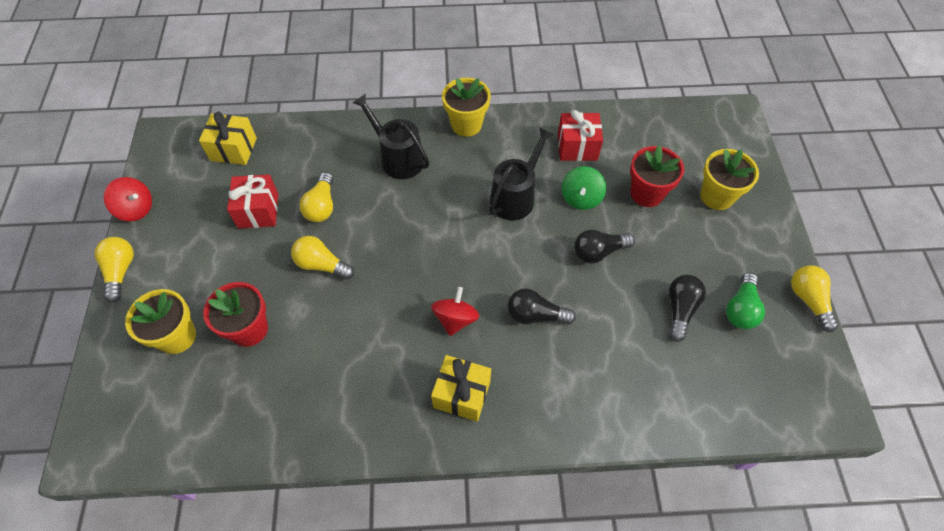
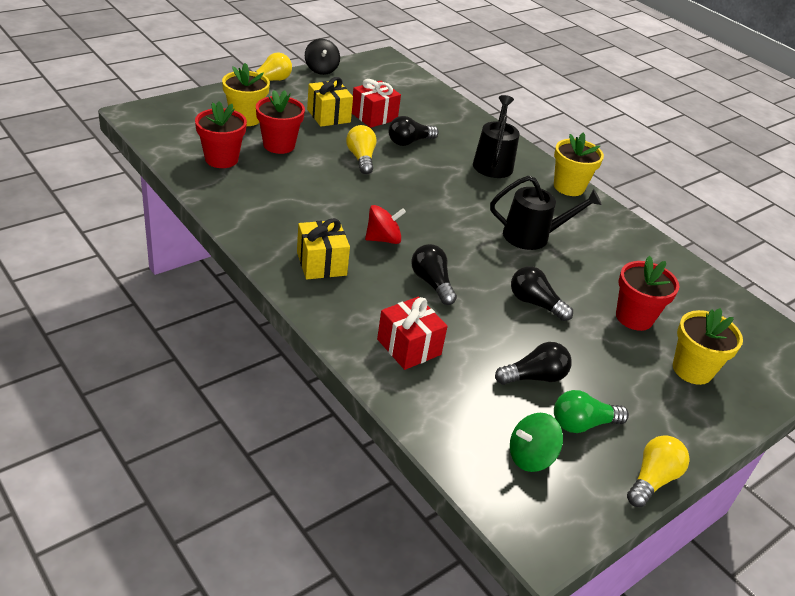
camera: 50 degrees right, 20 degrees down
red spinning top [104,177,152,221] -> black spinning top [305,39,340,75]
yellow gift [199,112,257,165] -> yellow gift moved to [307,77,353,127]
yellow light bulb [299,172,333,222] -> black light bulb [388,116,439,146]
red gift [558,110,603,161] -> red gift moved to [377,297,448,370]
green spinning top [562,166,606,210] -> green spinning top moved to [510,413,563,472]
none -> red flower pot [195,101,247,168]

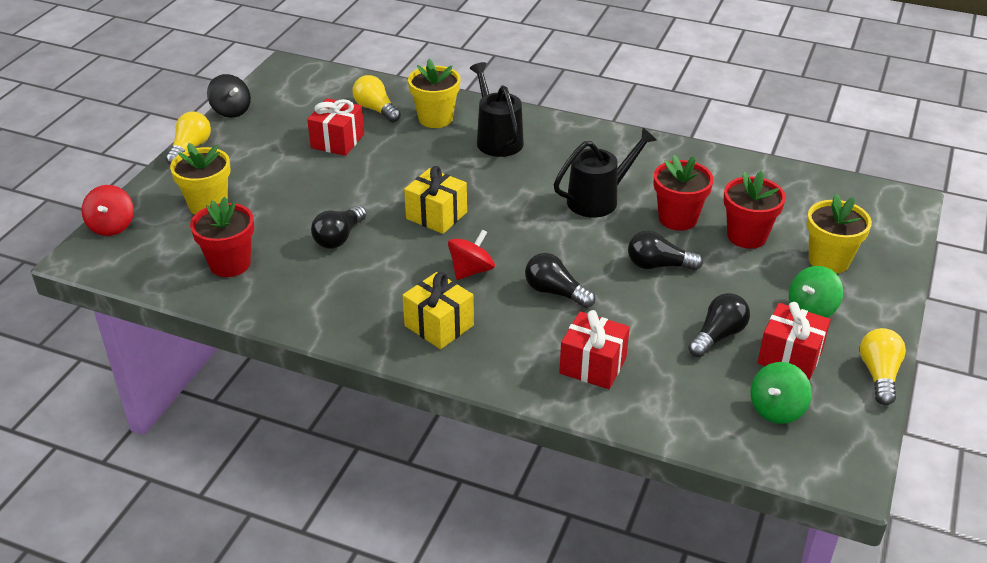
camera: 25 degrees left, 0 degrees up
red flower pot [256,90,305,154] -> red flower pot moved to [654,155,714,231]
yellow gift [307,77,353,127] -> yellow gift moved to [404,166,467,234]
yellow light bulb [346,125,377,174] -> yellow light bulb moved to [353,75,401,122]
black light bulb [388,116,439,146] -> black light bulb moved to [311,205,367,249]
yellow flower pot [554,132,604,196] -> yellow flower pot moved to [408,59,460,128]
green light bulb [554,390,629,433] -> red gift [757,302,831,380]
none -> red spinning top [82,185,134,236]
none -> green spinning top [789,266,843,318]

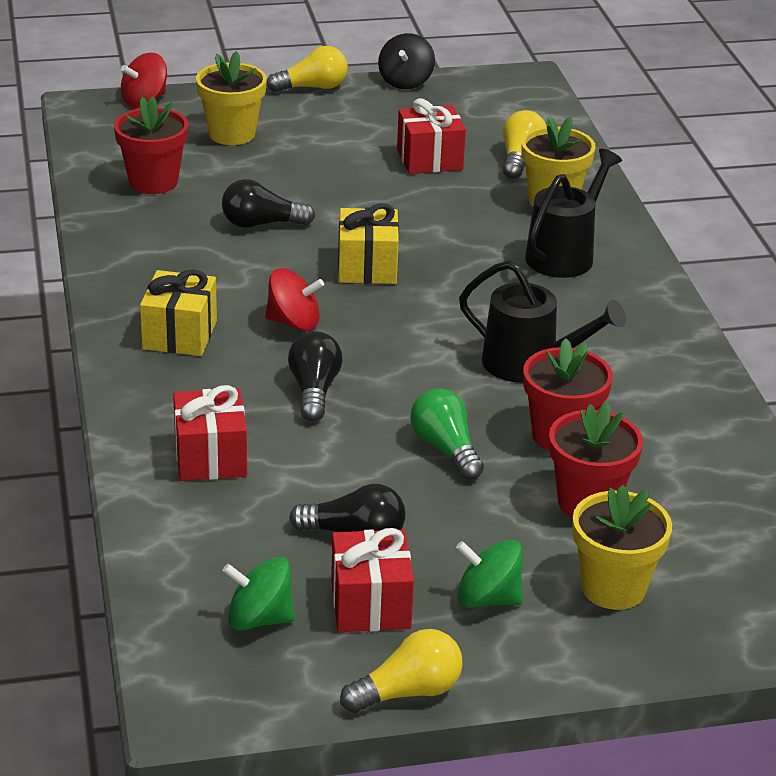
camera: 55 degrees right, 5 degrees down
black light bulb [628,230,703,270] -> green light bulb [410,388,484,480]

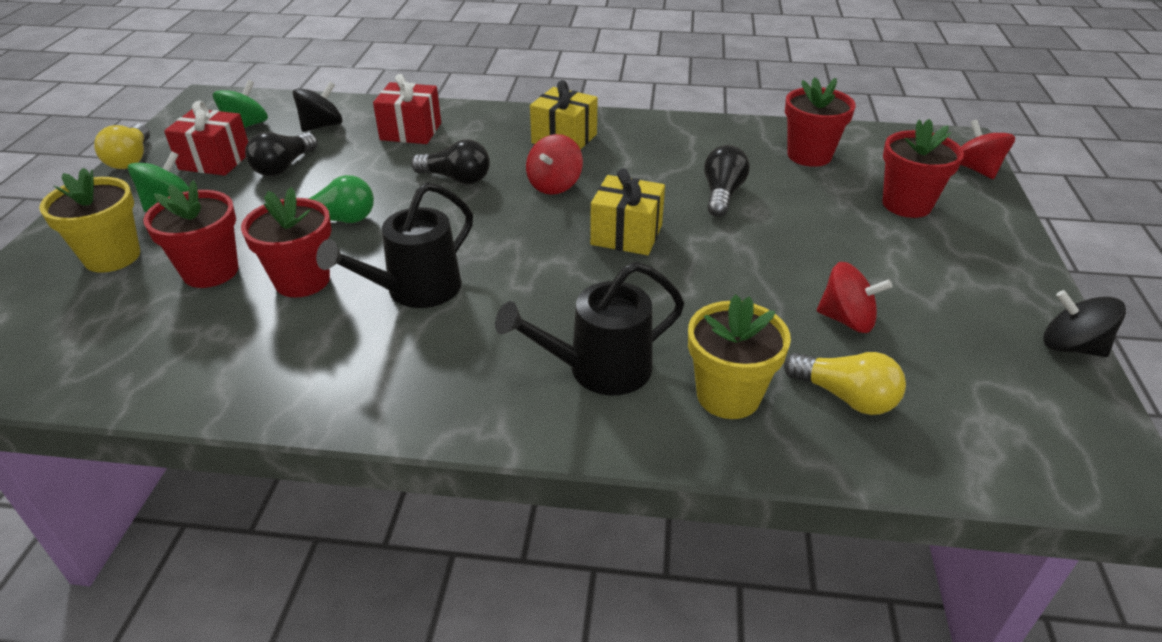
camera: 110 degrees right, 5 degrees up
yellow flower pot [196,51,267,145] -> red flower pot [883,119,964,218]
yellow light bulb [267,46,348,92] -> none
red gift [397,98,466,174] -> red spinning top [817,262,892,333]
black watering can [525,149,622,278] -> black watering can turned 105 degrees clockwise [495,262,684,395]
none -> black spinning top [293,82,343,132]

